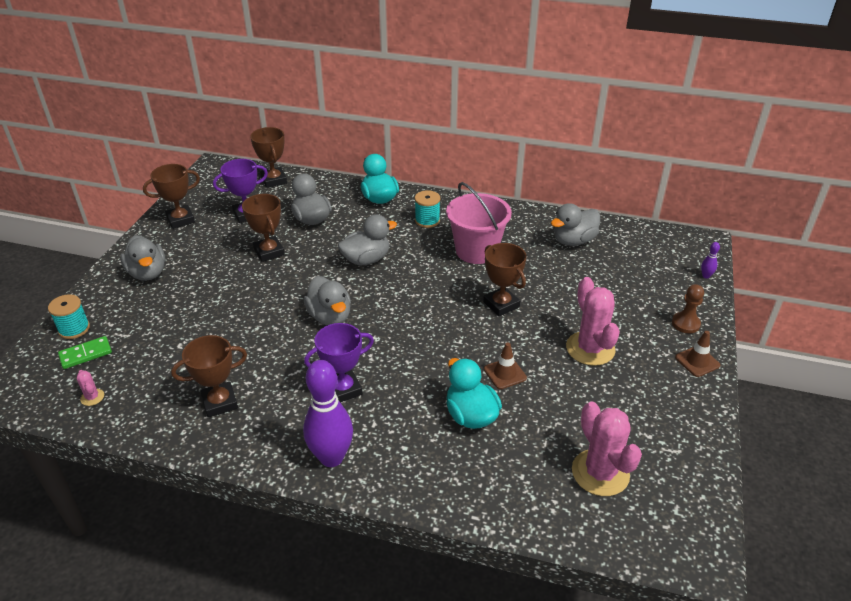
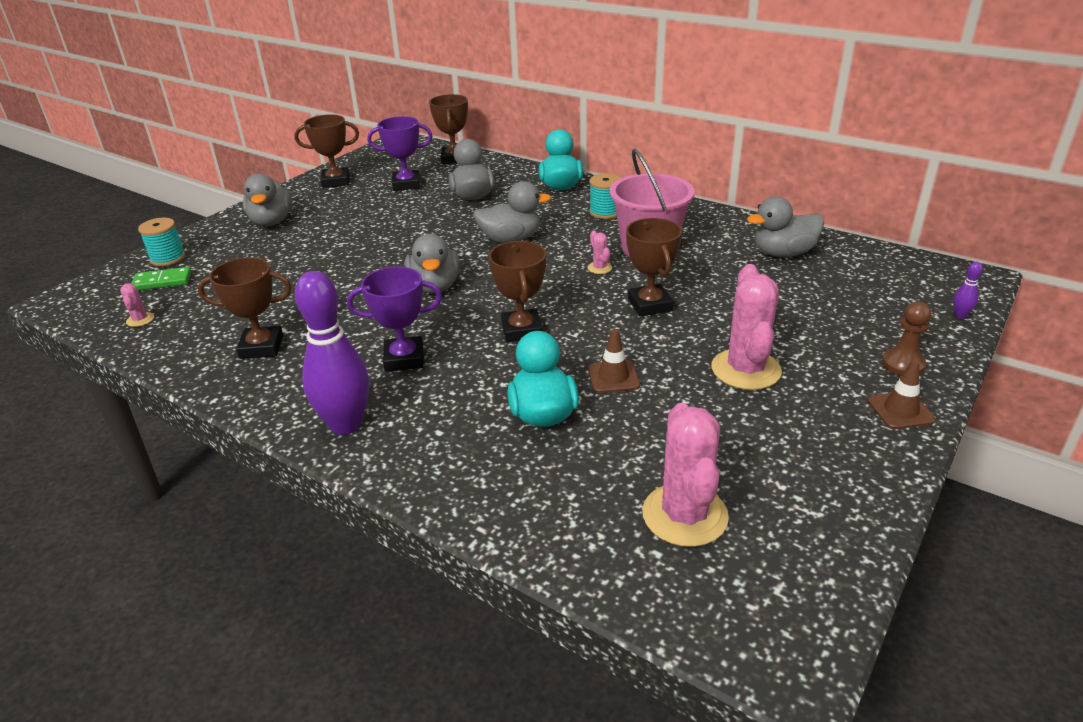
camera: 20 degrees right, 5 degrees down
brown trophy [242,194,285,262] -> brown trophy moved to [489,241,546,342]
none -> pink cactus [588,230,612,274]

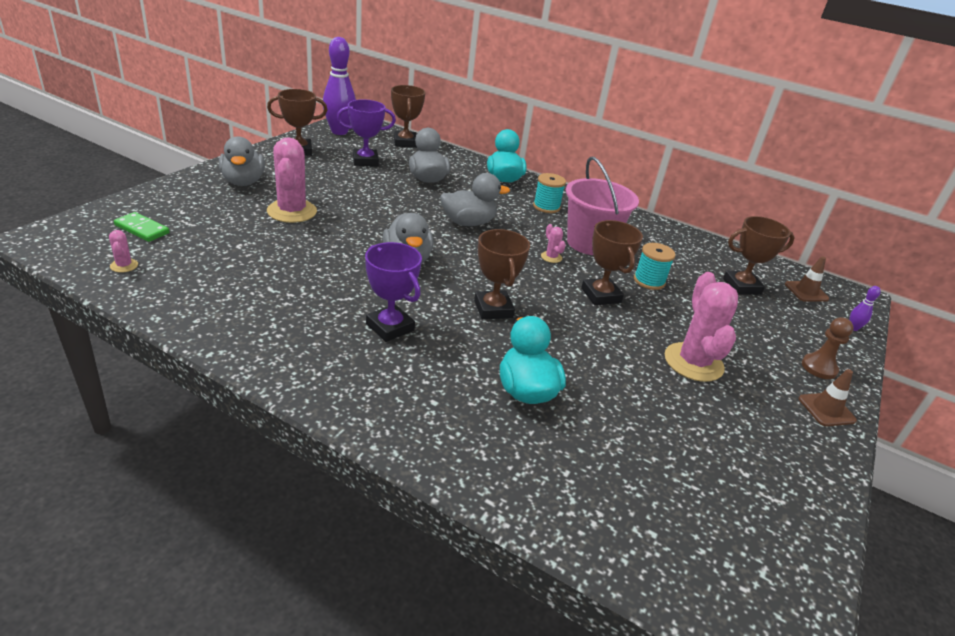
camera: 10 degrees left, 0 degrees up
green domino [131,267,191,290] -> green domino turned 45 degrees clockwise [114,212,170,242]
turquoise spool [138,218,185,266] -> turquoise spool moved to [634,243,676,290]
brown trophy [198,257,291,359] -> brown trophy moved to [723,216,795,295]
purple bowling pin [295,271,369,435] -> purple bowling pin moved to [323,37,356,135]
purple trophy [347,266,442,372] -> purple trophy turned 60 degrees clockwise [365,242,422,342]
brown traffic cone [588,329,640,393] -> brown traffic cone moved to [785,256,829,302]
pink cactus [642,403,729,547] -> pink cactus moved to [267,137,317,223]
grey duck [747,196,824,257] -> none

